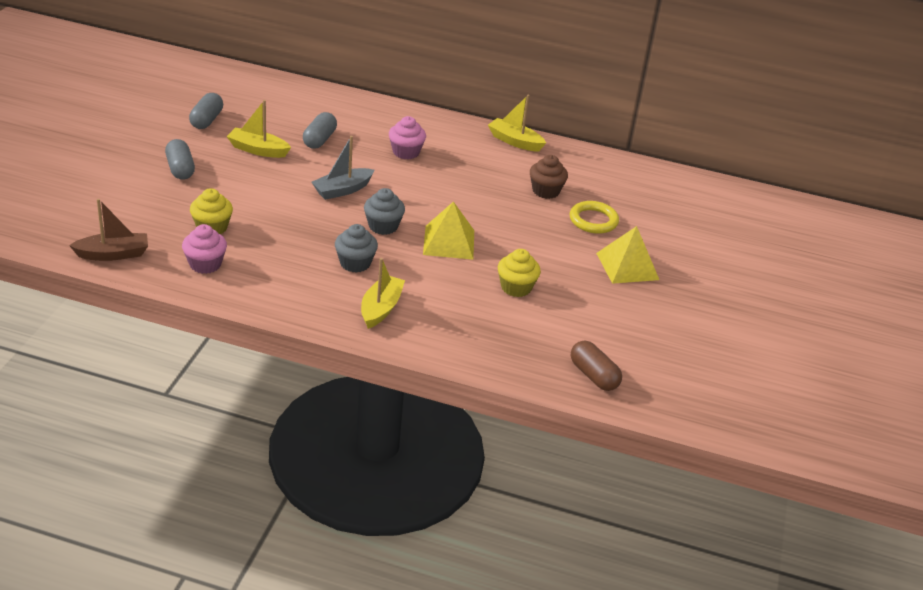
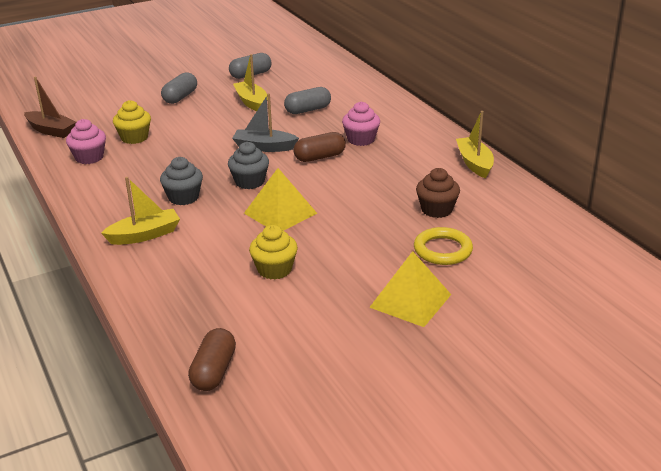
camera: 50 degrees right, 5 degrees down
none -> brown capsule [294,132,346,162]

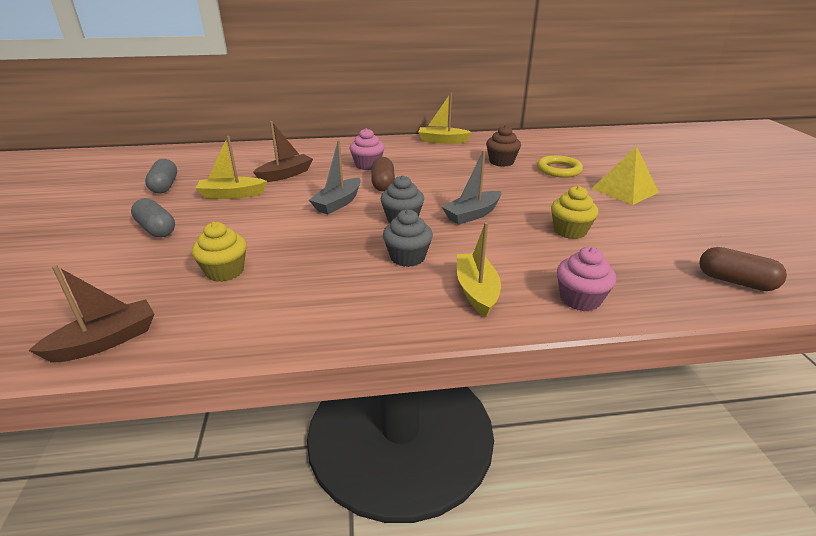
camera: 70 degrees left, 0 degrees up
pink cupcake [66,119,106,164] -> pink cupcake moved to [557,247,616,311]
yellow pyramid [244,168,317,231] -> grey boat [442,150,501,225]
grey capsule [284,87,331,114] -> brown boat [253,121,313,182]

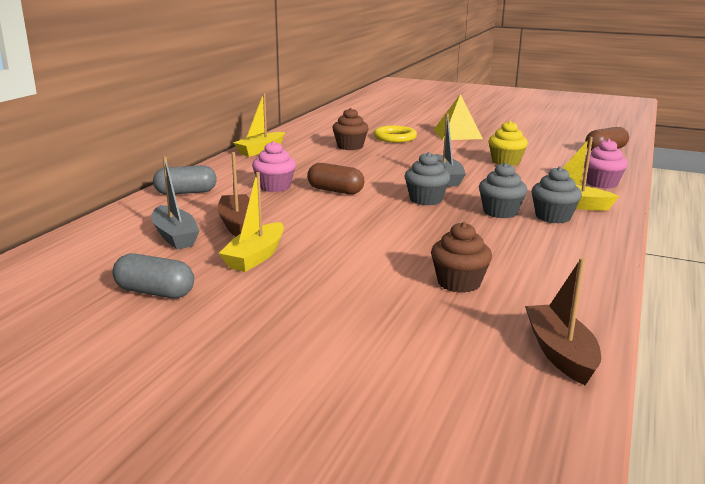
camera: 60 degrees left, 10 degrees down
grey capsule [131,198,175,238] -> grey capsule moved to [153,165,217,195]
yellow cupcake [192,222,247,282] -> brown cupcake [431,222,492,293]
grey boat [309,140,361,214] -> grey boat moved to [151,157,200,249]
none -> grey cupcake [532,167,582,223]

